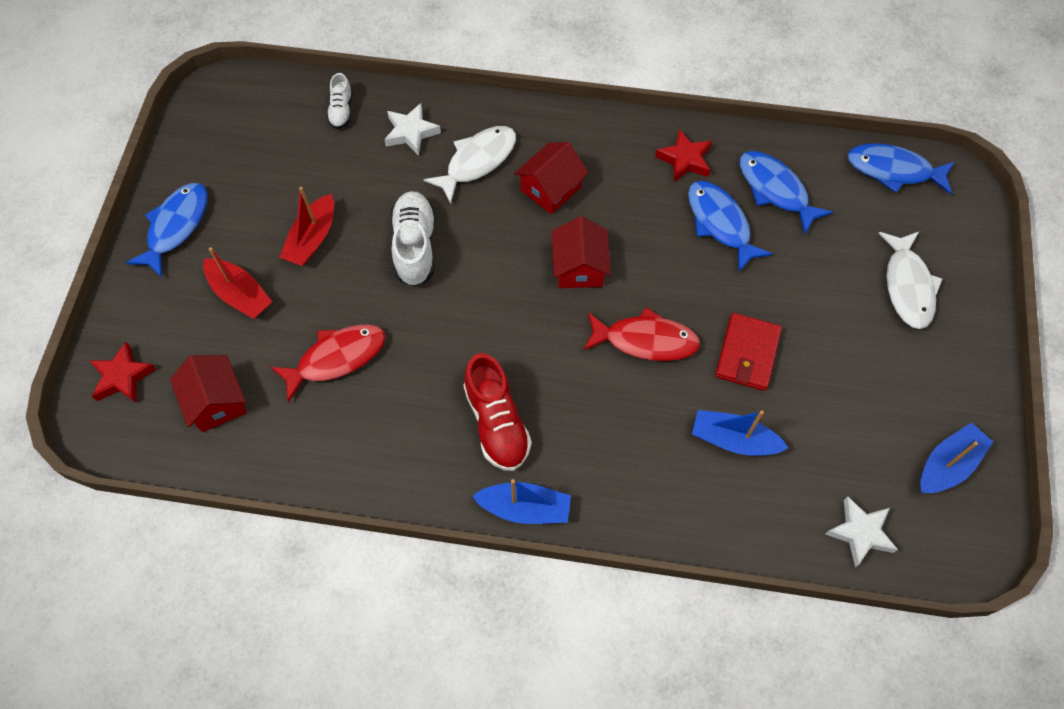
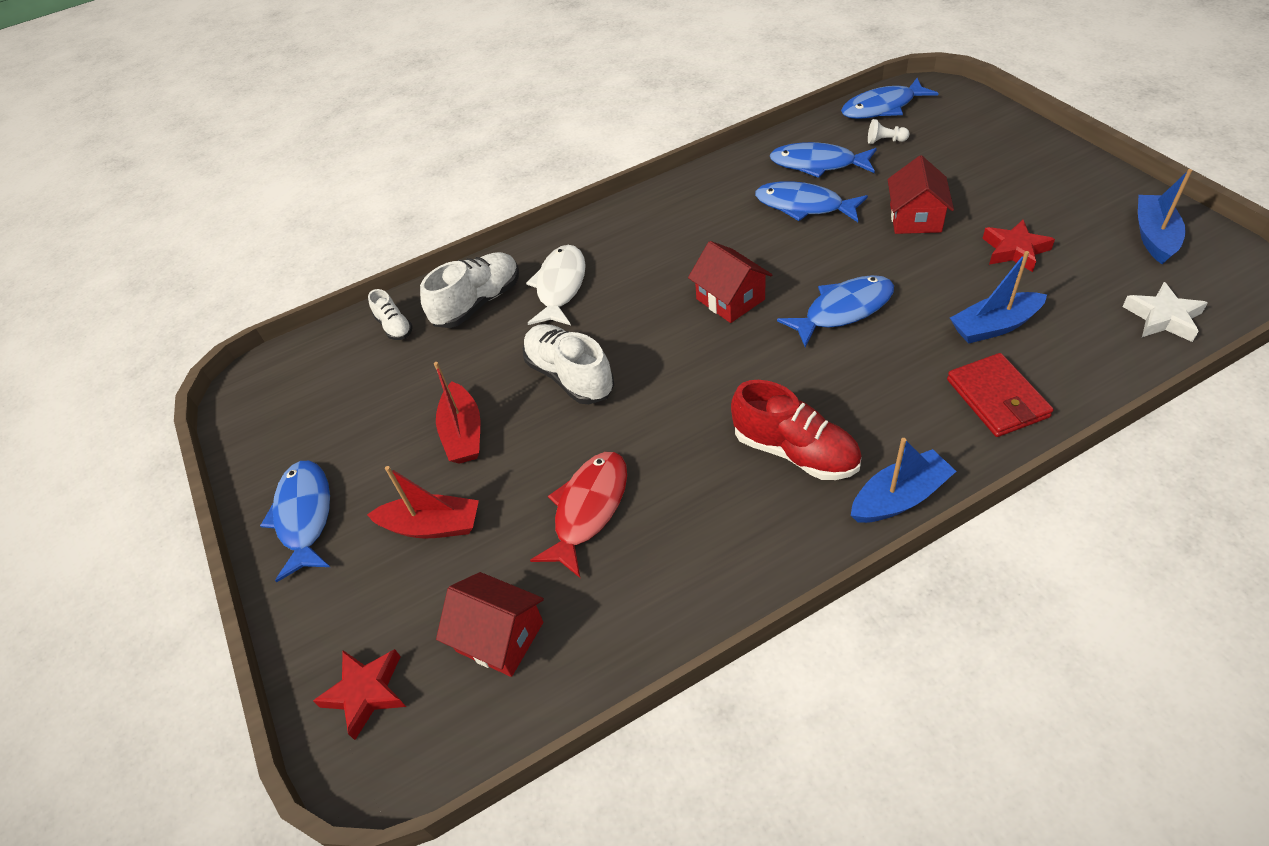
camera: 30 degrees left, 15 degrees down
white star [384,103,441,156] -> white shoe [420,252,519,328]
red house [514,142,589,214] -> red house moved to [887,155,954,234]
red fish [583,307,700,361] -> blue fish [777,275,894,347]
red star [655,129,712,182] -> red star moved to [982,220,1055,272]
red wallet [715,313,782,391] -> red wallet moved to [947,353,1054,437]
white fish [878,232,943,329] -> none
none -> white pawn [868,119,909,144]

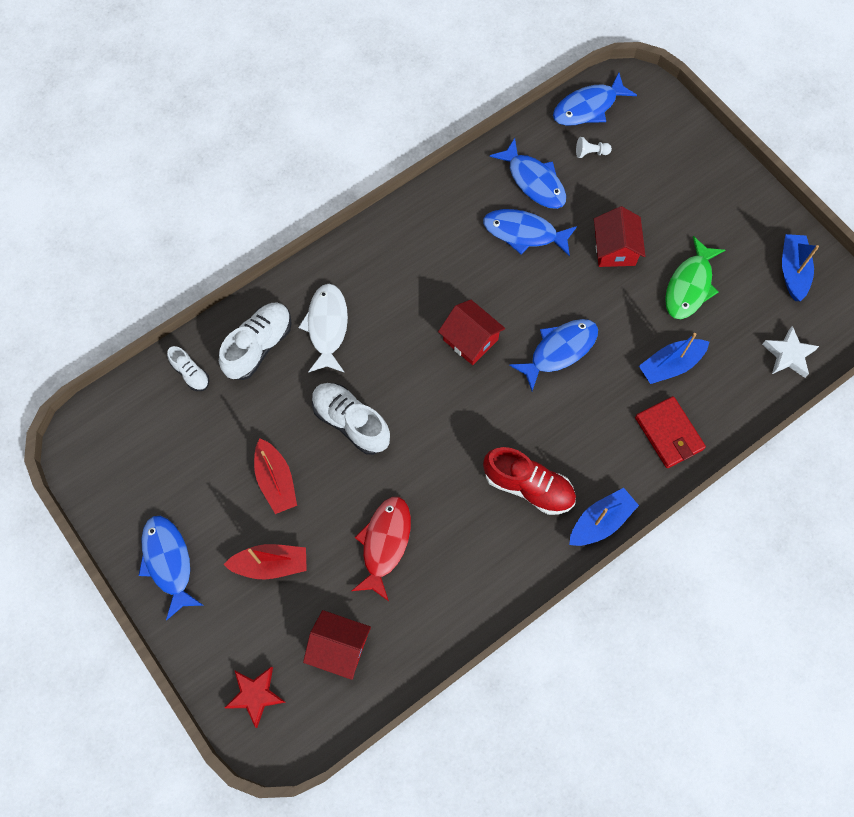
camera: 15 degrees left, 20 degrees up
blue fish [770,142,877,178] -> blue fish turned 135 degrees counterclockwise [490,138,566,209]
red star [982,220,1055,272] -> green fish [665,236,725,319]

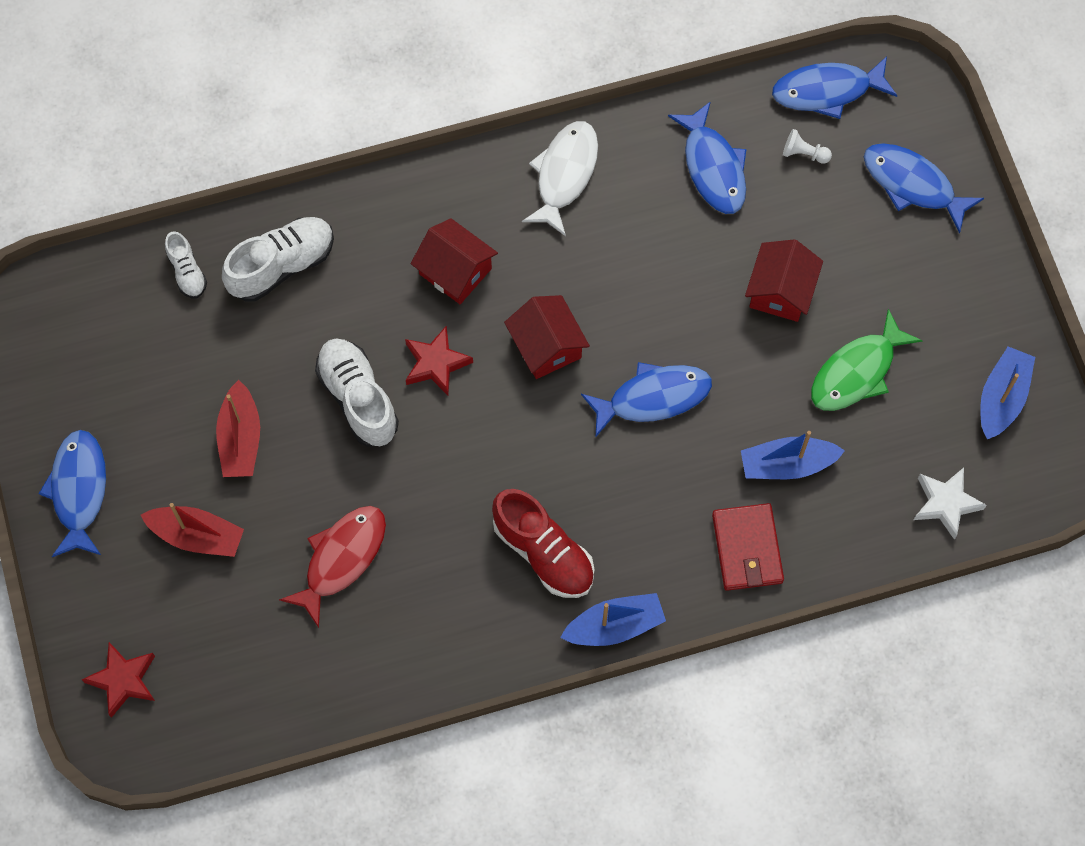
camera: 20 degrees right, 0 degrees up
white fish [298,284,348,373] -> white fish moved to [522,121,598,236]
red house [303,610,371,680] -> red house moved to [411,218,498,304]
blue fish [483,209,577,257] -> blue fish moved to [864,143,984,234]
none -> red star [405,325,473,396]

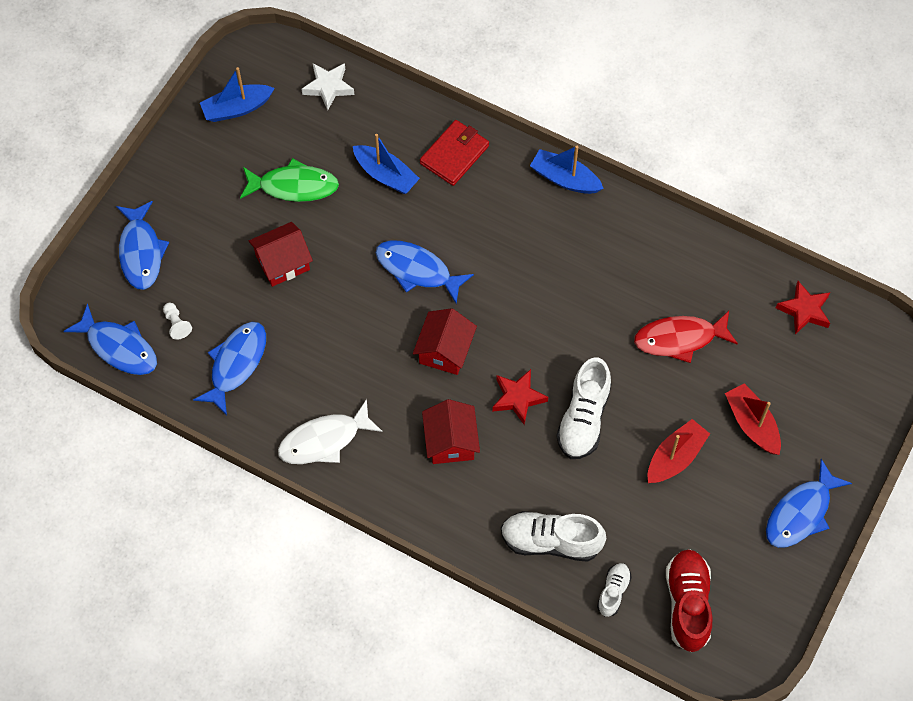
camera: 135 degrees left, 5 degrees down
red star [82,642,155,718] -> red star moved to [776,281,830,335]
red shoe [492,489,594,598] -> red shoe moved to [666,549,713,652]

